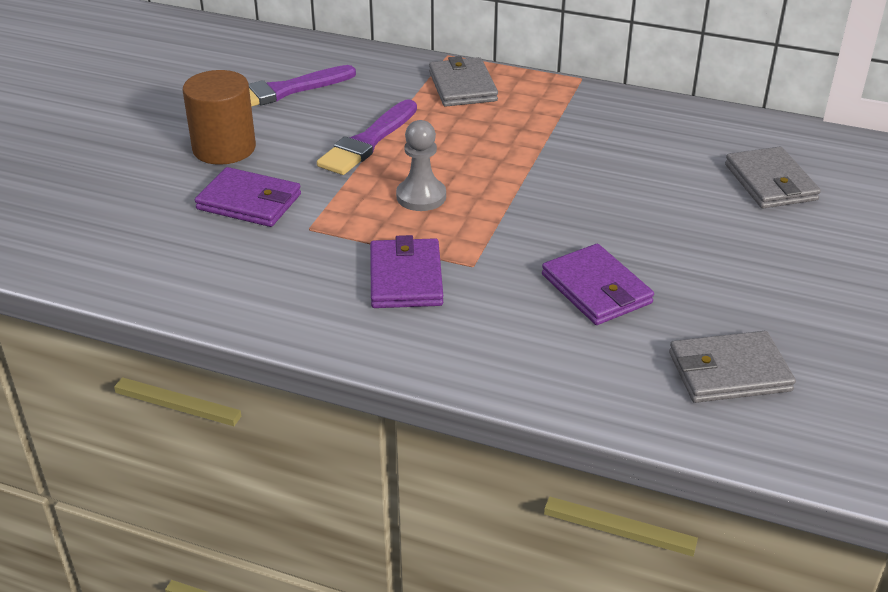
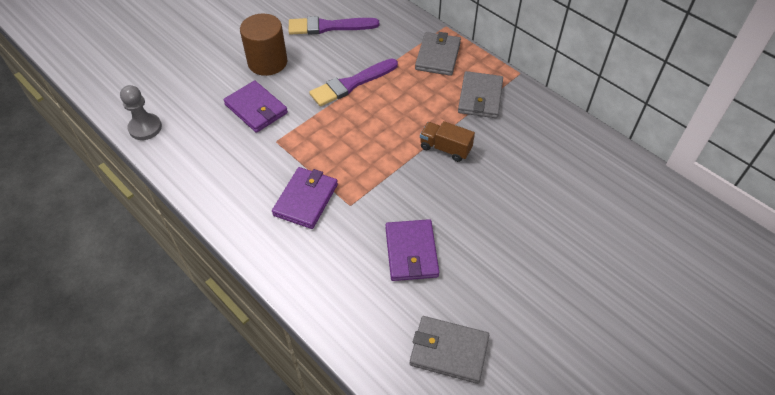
camera: 25 degrees right, 15 degrees up
grey pawn [396,120,446,211] -> grey pawn moved to [120,85,162,140]
grey wallet [725,147,821,208] -> grey wallet moved to [458,71,503,118]
none -> brown truck [420,121,475,162]

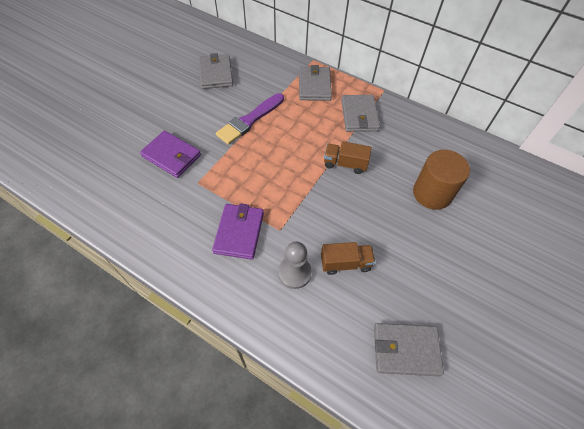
camera: 15 degrees left, 5 degrees up
grey pawn [120,85,162,140] -> grey pawn moved to [278,242,312,289]
brown cylinder [240,13,287,76] -> brown cylinder moved to [413,150,470,210]
purple brush [289,16,379,35] -> grey wallet [199,53,233,89]
purple wallet [385,219,439,281] -> brown truck [321,242,376,275]

